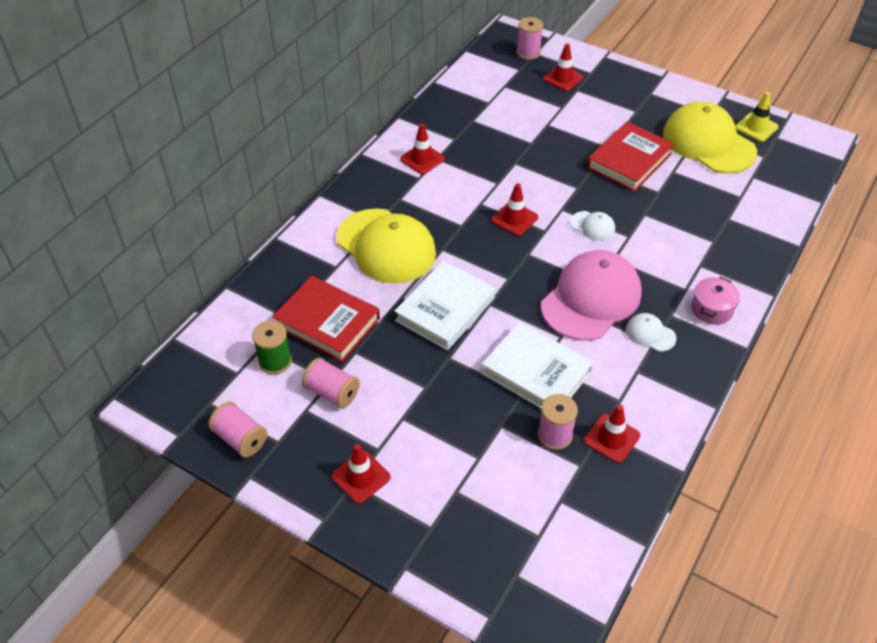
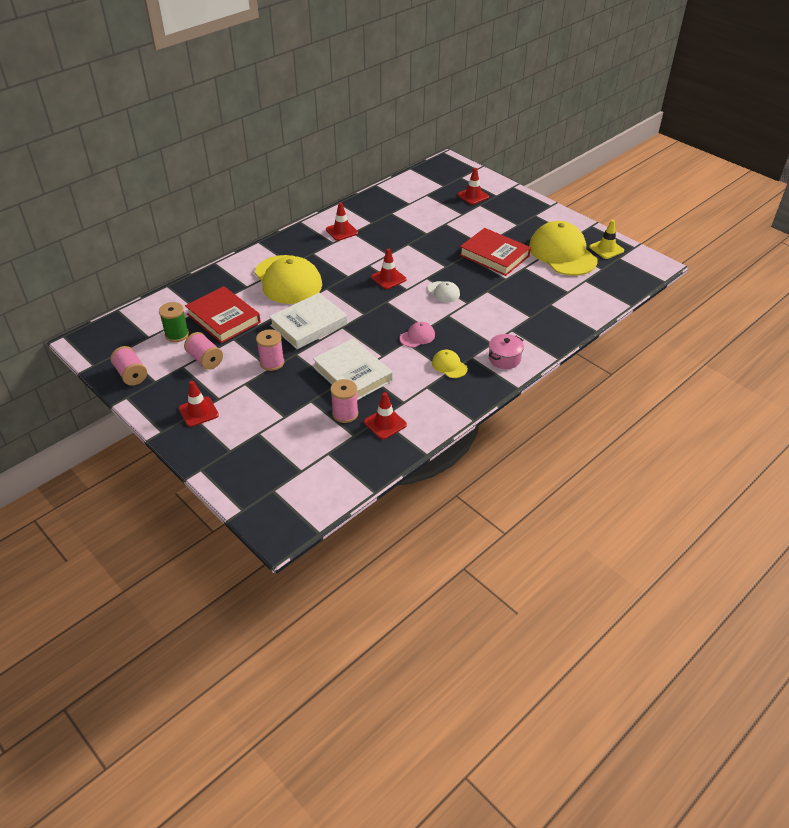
camera: 15 degrees right, 5 degrees down
pink spool [516,17,543,60] -> pink spool moved to [256,329,284,371]
pink cap [541,250,642,341] -> pink cap [400,322,435,348], size x0.43
red book [587,122,674,192] -> red book turned 75 degrees clockwise [460,228,531,276]
white cap [626,313,676,352] -> yellow cap [432,350,468,378]

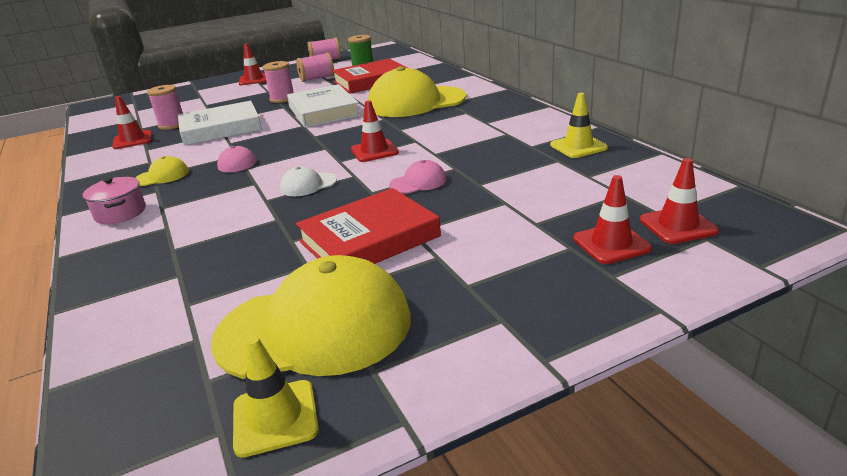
camera: 110 degrees right, 15 degrees down
red traffic cone [326,202,358,241] -> red traffic cone moved to [640,158,719,244]
none -> pink cap [389,160,447,194]
none -> yellow traffic cone [550,93,608,158]

